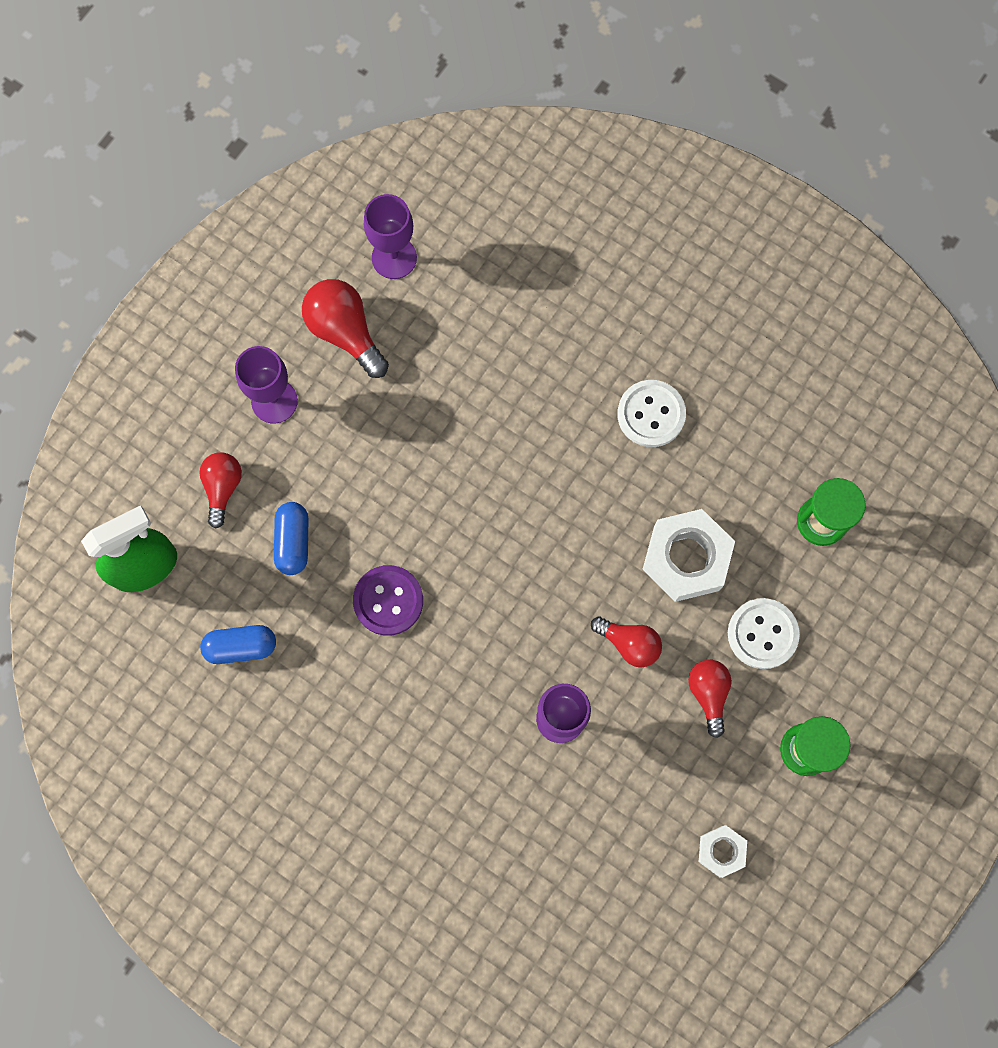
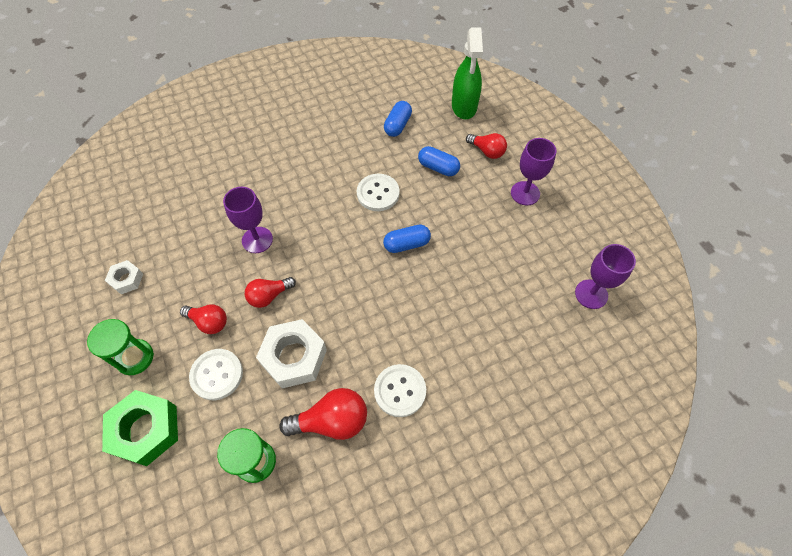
camera: 120 degrees right, 15 degrees down
red light bulb [302,279,389,378] -> red light bulb moved to [279,388,367,440]
purple button [353,565,423,636] -> white button [357,174,400,211]
none -> green nut [102,390,178,466]
none -> blue capsule [383,224,431,253]

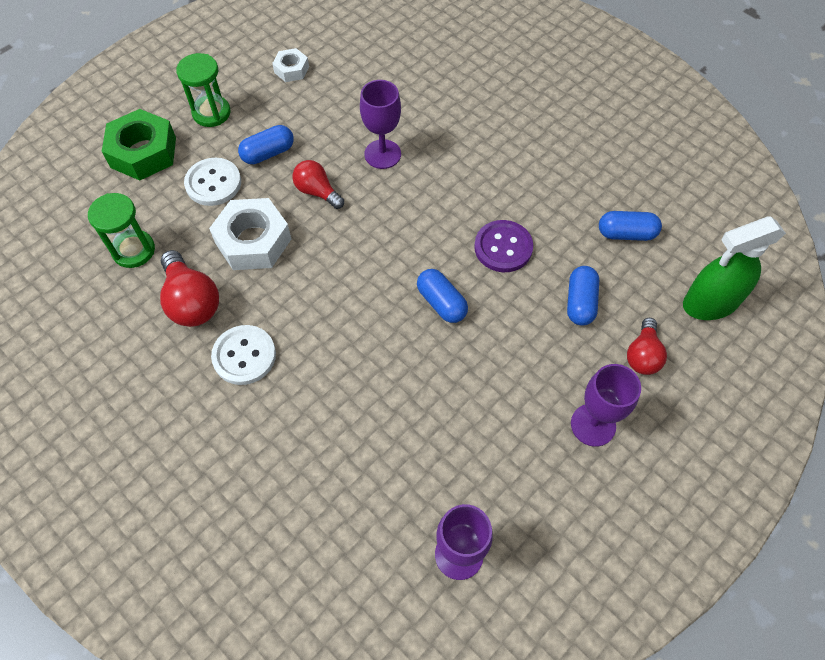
camera: 70 degrees right, 0 degrees up
red light bulb [180,305,227,334] -> blue capsule [238,125,294,164]
white button [357,174,400,211] -> purple button [474,220,533,272]

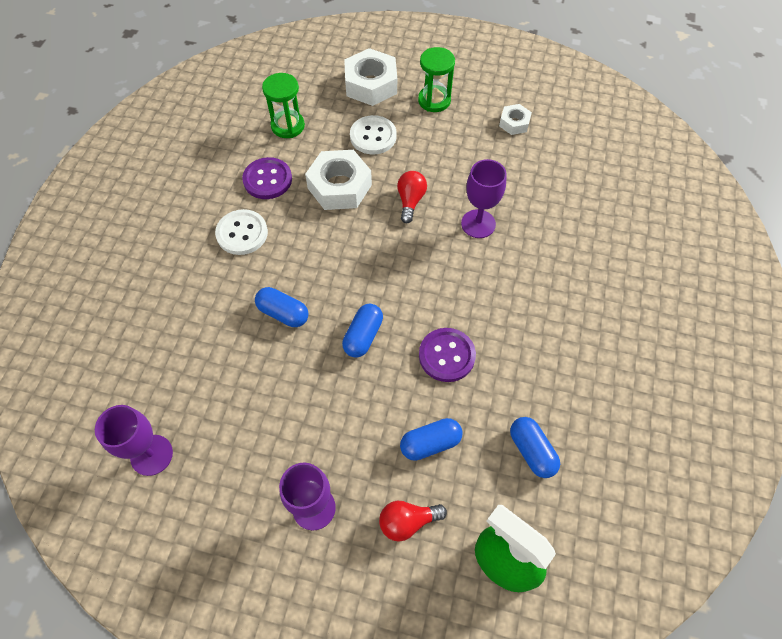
camera: 60 degrees right, 0 degrees up
green nut [102,109,176,180] -> white nut [344,48,397,106]
red light bulb [160,250,219,327] -> purple button [242,157,292,199]
blue capsule [238,125,294,164] -> blue capsule moved to [255,287,309,327]

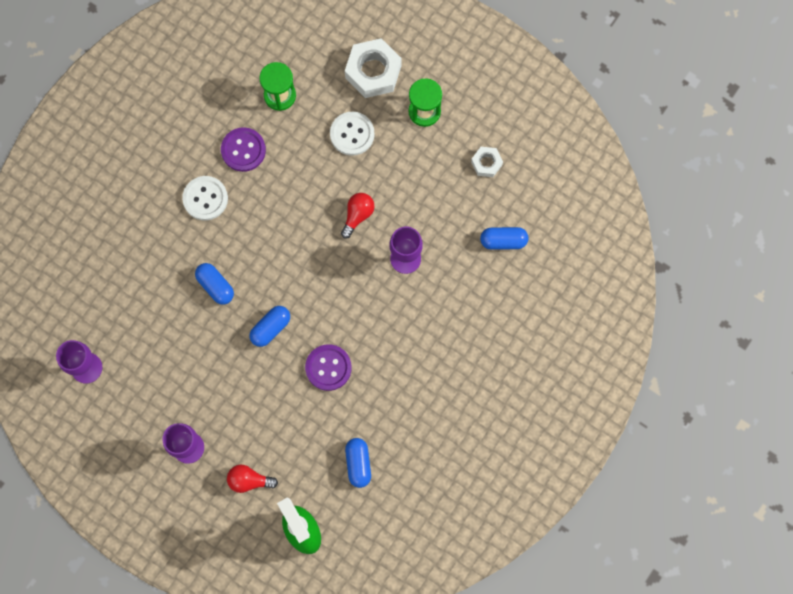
camera: 20 degrees right, 15 degrees up
white nut [305,150,372,210] -> none
blue capsule [400,418,463,461] -> blue capsule moved to [480,227,529,250]

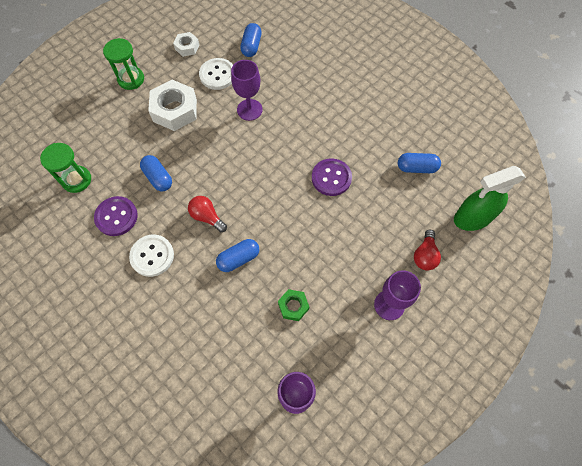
camera: 80 degrees left, 10 degrees down
blue capsule [250,306,290,347] -> blue capsule moved to [140,155,172,191]
white button [330,112,374,156] -> white button moved to [199,58,233,90]
red light bulb [341,193,375,239] -> red light bulb moved to [188,196,227,232]
white nut [345,38,402,98] -> white nut moved to [148,80,197,131]
none -> green nut [278,289,309,321]

